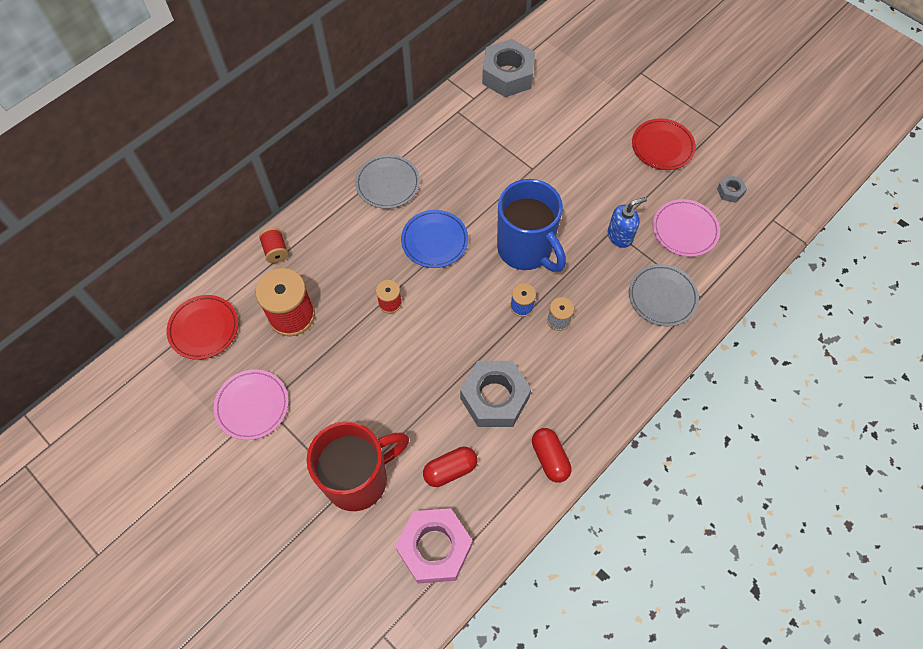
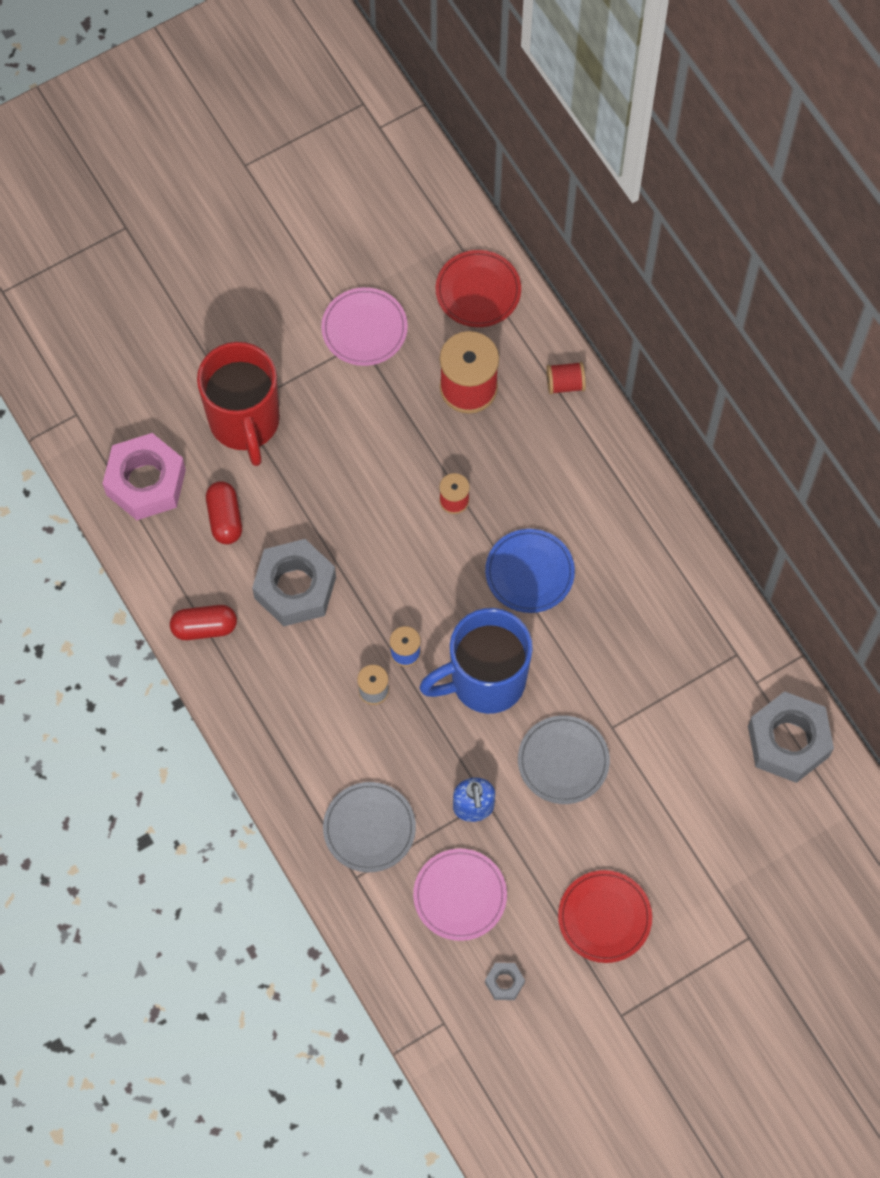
camera: 105 degrees right, 5 degrees up
grey plate [355,154,420,209] -> grey plate moved to [518,715,610,804]

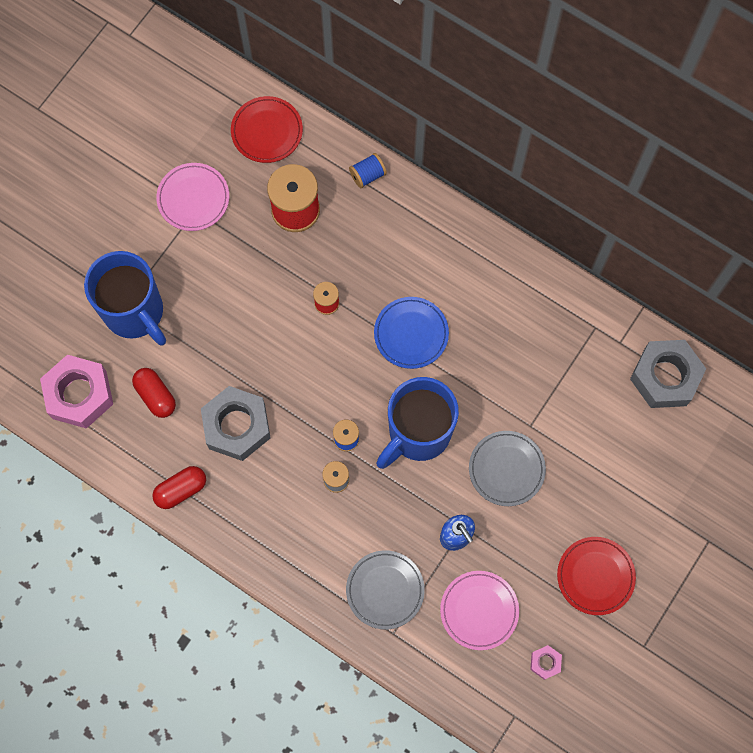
camera: 25 degrees left, 5 degrees up
red mug [197,342,280,466] -> blue mug [84,251,166,346]
grey nut [485,963,525,1000] -> pink nut [530,645,562,680]
red spool [546,362,586,394] -> blue spool [349,153,387,188]

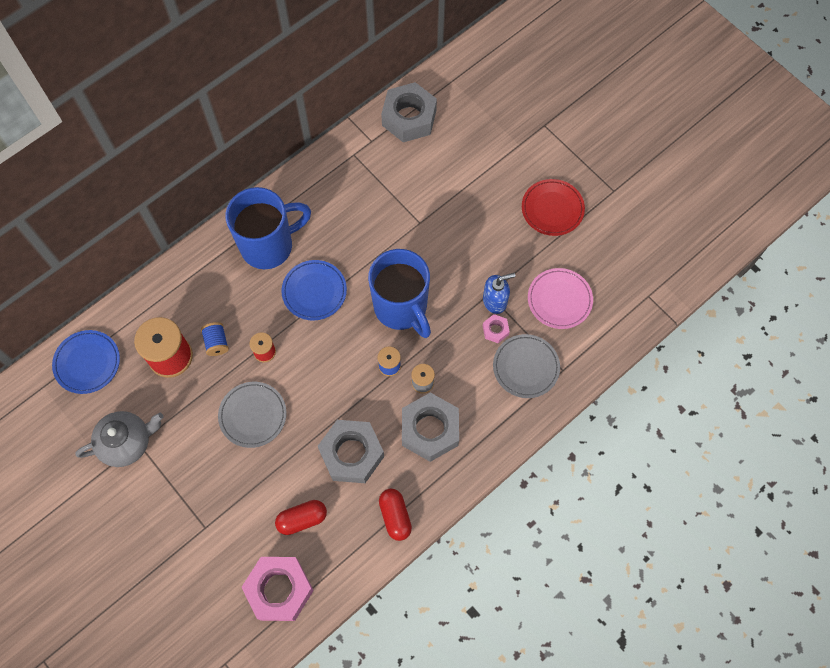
camera: 75 degrees left, 5 degrees down
blue mug [84,251,166,346] -> blue mug moved to [225,187,311,269]
pink plate [156,163,229,231] -> grey teapot [75,411,164,467]
red plate [231,96,303,163] -> blue plate [52,330,120,394]
blue spool [349,153,387,188] -> blue spool moved to [201,322,229,356]
grey plate [469,431,546,506] -> grey plate moved to [218,382,287,448]
pink nut [530,645,562,680] -> pink nut moved to [483,314,510,343]
none -> grey nut [402,393,459,462]

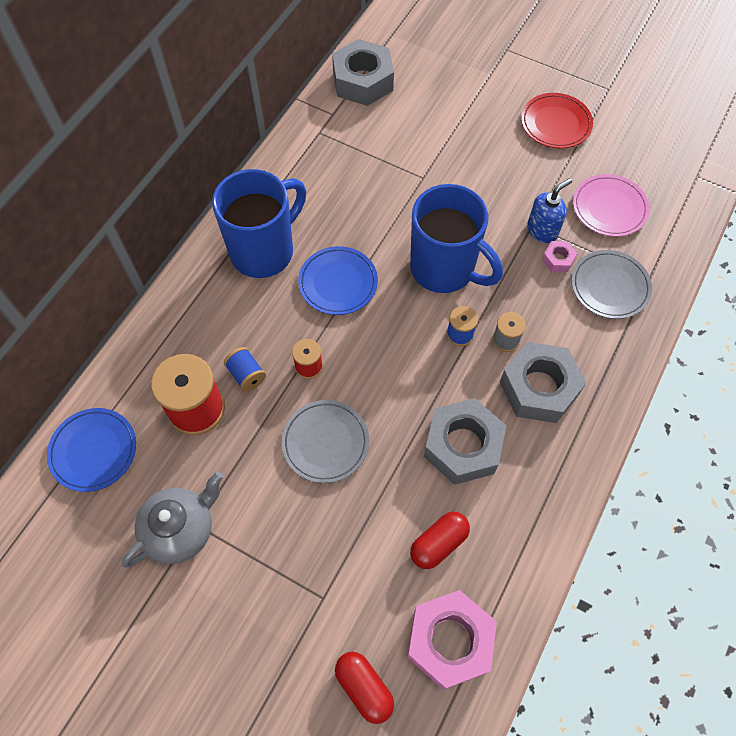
camera: 20 degrees left, 5 degrees down
red capsule [379,489,412,541] -> red capsule moved to [335,652,394,724]

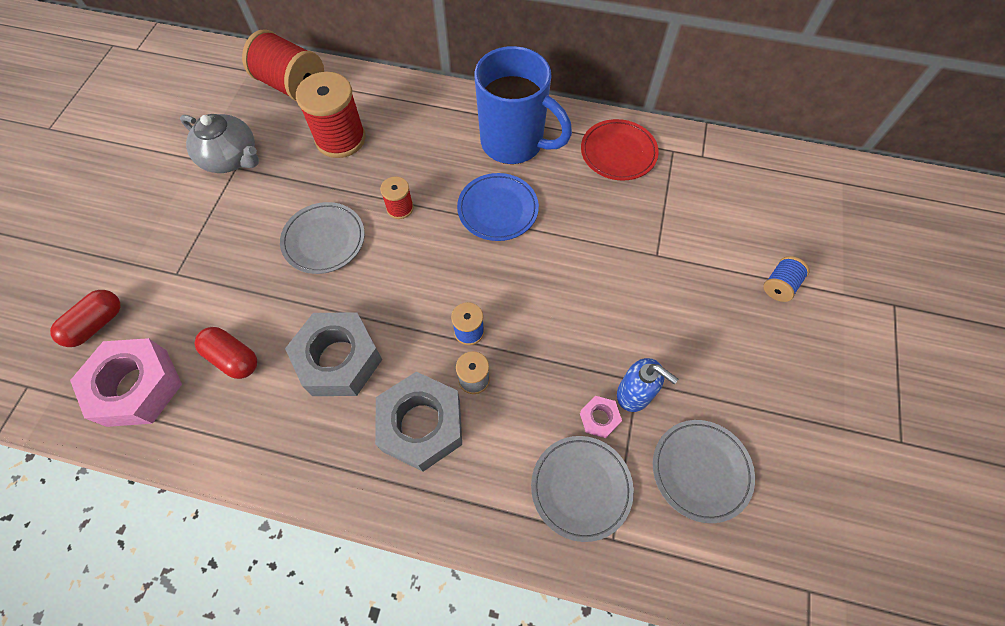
camera: 75 degrees right, 0 degrees up
blue plate [47,408,136,492] -> red spool [242,29,324,101]
blue spool [224,347,266,391] -> blue spool moved to [763,256,810,302]
grey nut [332,39,394,106] -> none
blue mug [410,184,503,293] -> none
red plate [521,93,593,148] -> red plate moved to [581,119,659,181]
pink plate [573,174,650,237] -> grey plate [653,420,755,523]

